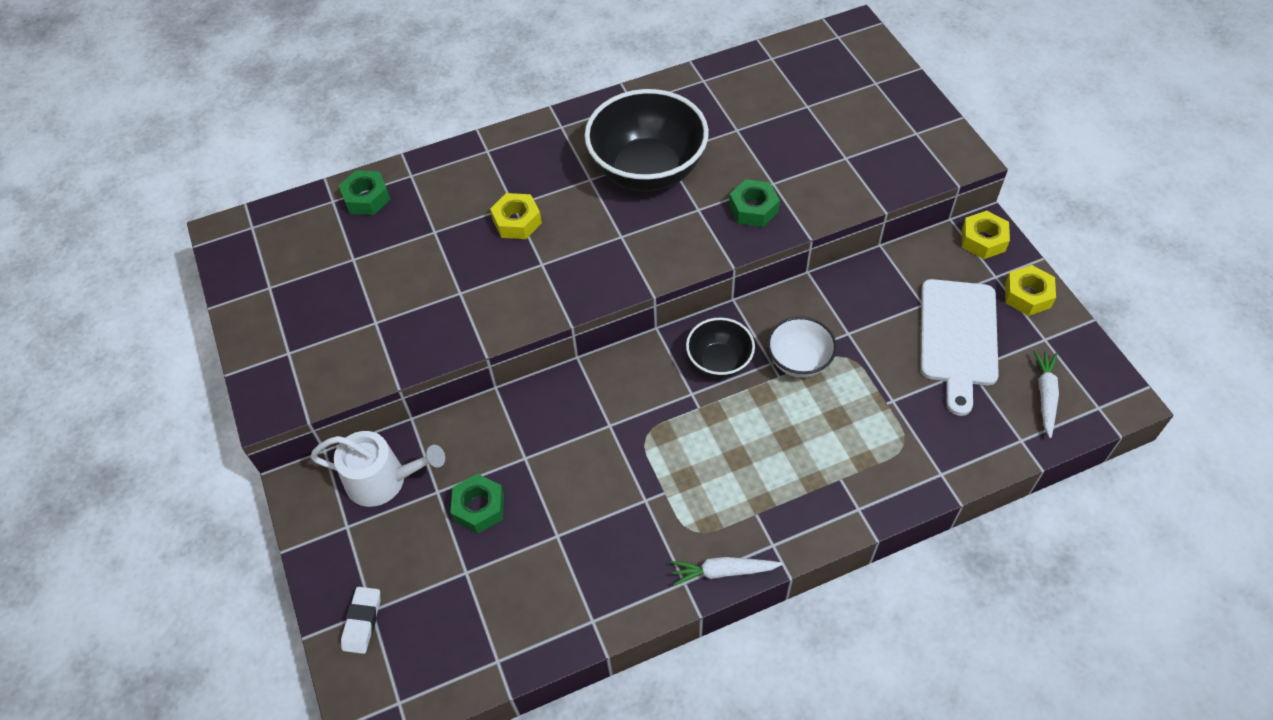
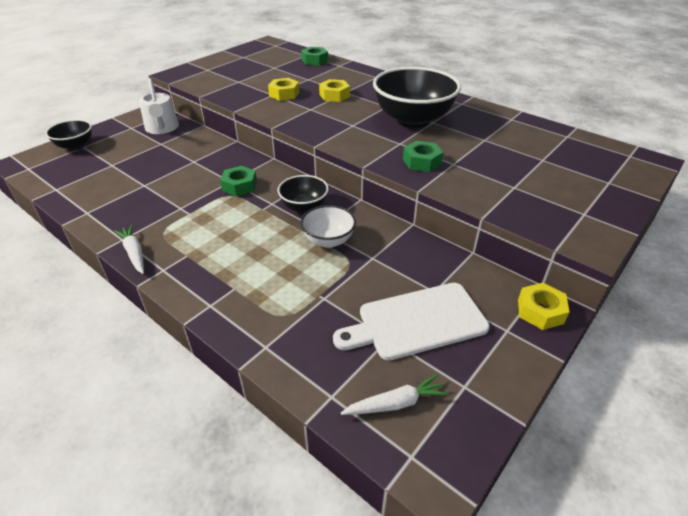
camera: 60 degrees right, 15 degrees down
white eraser [341,587,380,654] -> black bowl [45,119,92,151]
green nut [450,474,504,534] -> green nut moved to [220,166,257,197]
yellow nut [1005,265,1056,316] -> yellow nut moved to [268,78,299,101]

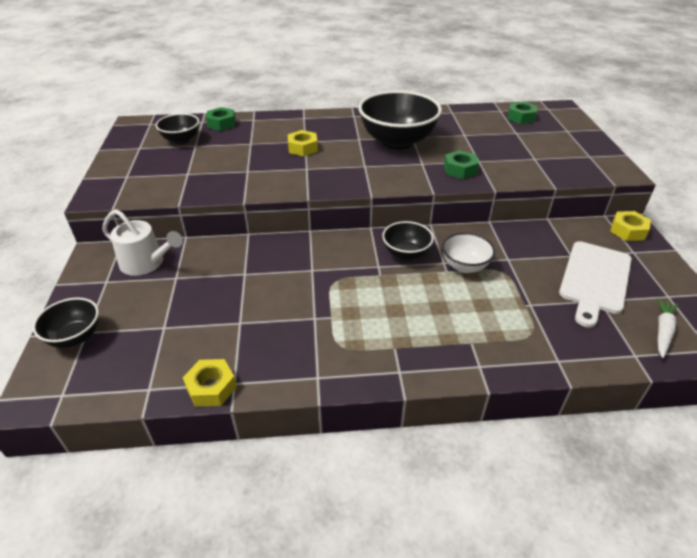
camera: 45 degrees left, 0 degrees up
white carrot [114,225,144,274] -> none
green nut [220,166,257,197] -> green nut moved to [508,101,537,124]
yellow nut [268,78,299,101] -> yellow nut moved to [183,359,237,407]
none -> black bowl [156,113,199,144]

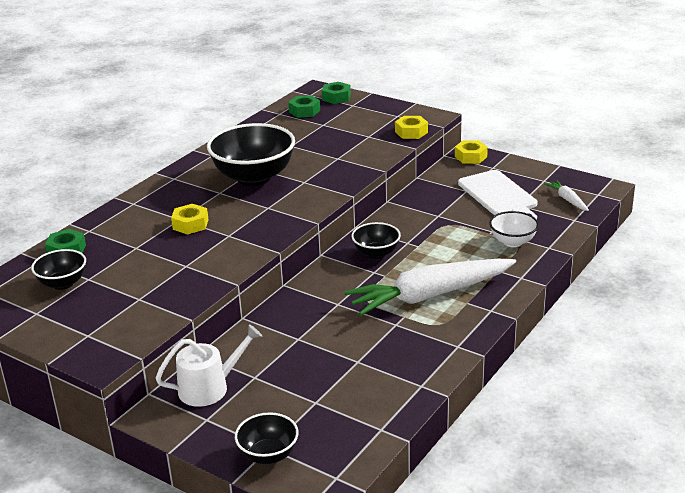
camera: 50 degrees left, 10 degrees down
yellow nut [183,359,237,407] -> yellow nut moved to [395,116,428,139]
white bowl [442,232,495,273] -> white bowl moved to [489,211,539,247]
green nut [444,150,479,179] -> green nut moved to [322,82,351,104]
none -> white carrot [344,259,516,316]

